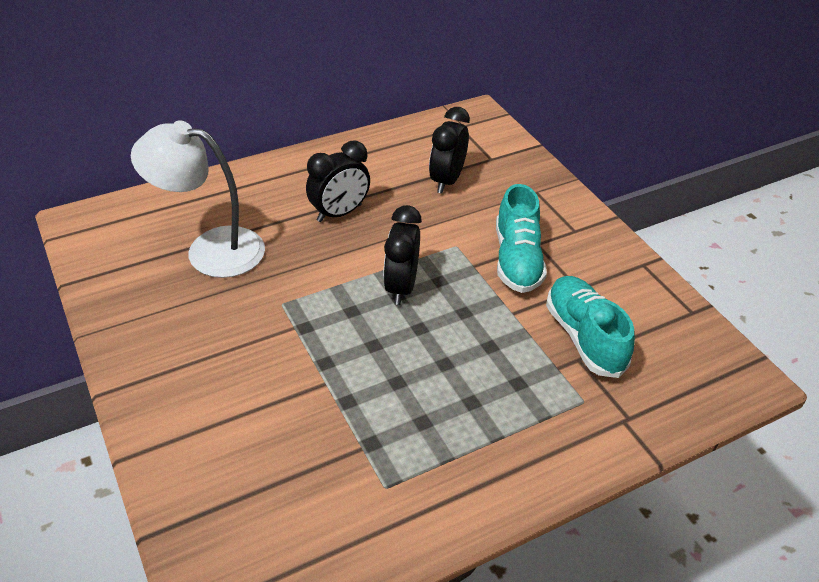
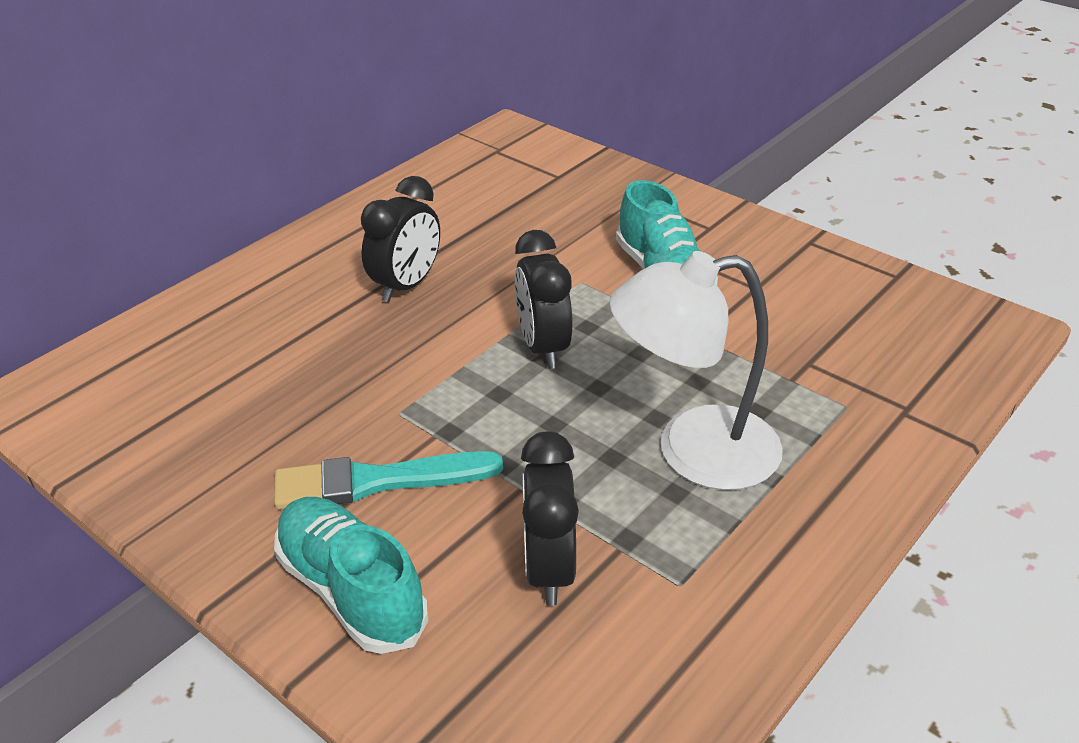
camera: 20 degrees left, 5 degrees down
white lamp [131,121,265,278] -> white lamp moved to [610,251,783,490]
black clock [429,107,470,193] -> black clock moved to [521,431,579,606]
turquoise shoe [546,276,635,378] -> turquoise shoe moved to [274,497,428,654]
none -> turquoise brush [274,451,503,509]

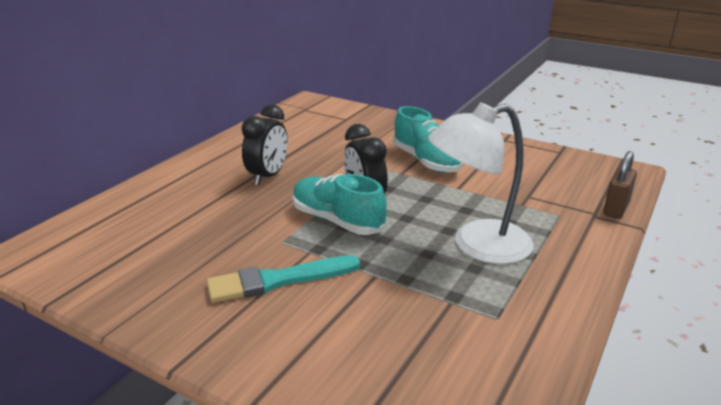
camera: 10 degrees left, 10 degrees down
turquoise shoe [274,497,428,654] -> turquoise shoe moved to [293,174,387,235]
black clock [521,431,579,606] -> none
none -> brown padlock [603,151,637,219]

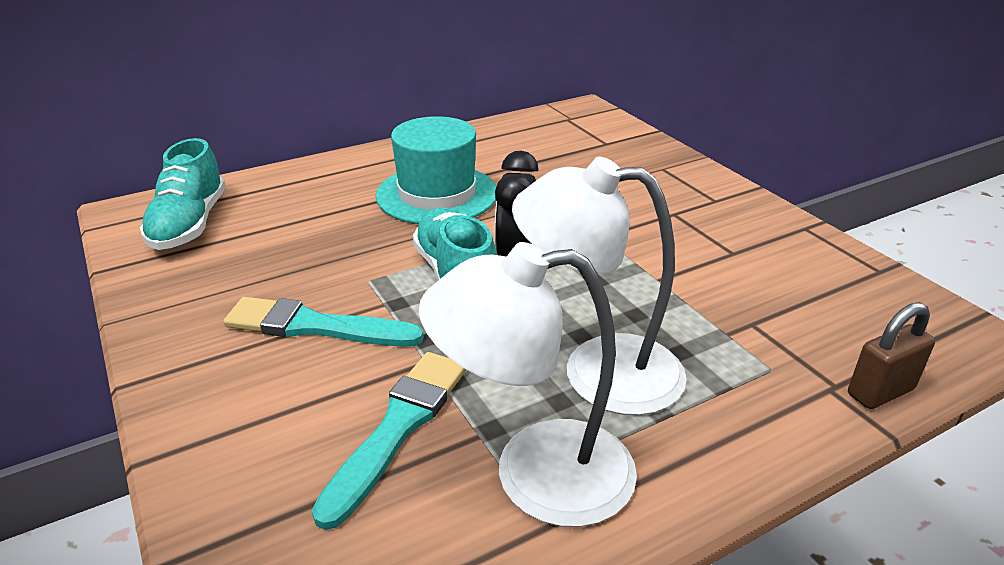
camera: 30 degrees right, 5 degrees up
black clock [241,104,288,185] -> turquoise hat [376,116,496,224]
turquoise shoe [393,106,463,173] -> turquoise shoe moved to [140,138,226,250]
none -> turquoise brush [312,352,466,530]
none -> white lamp [419,242,637,527]

